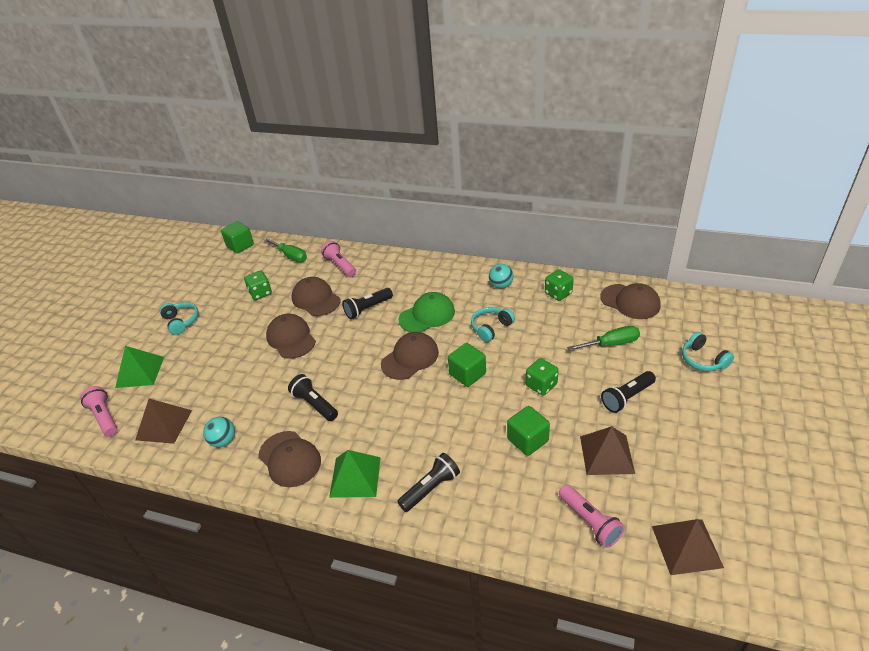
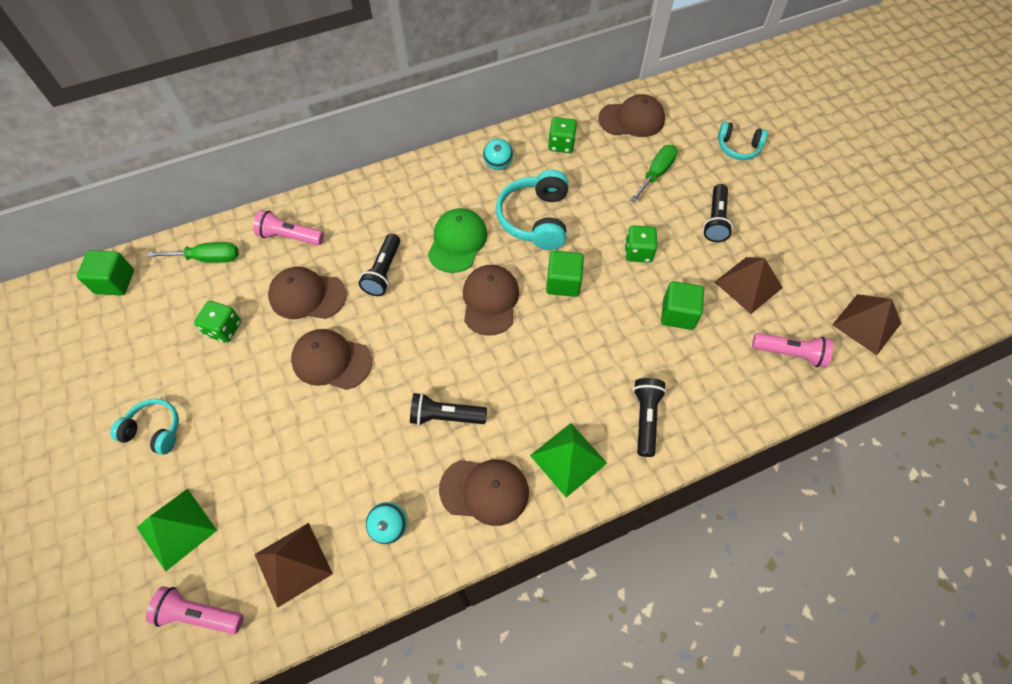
camera: 45 degrees left, 20 degrees up
turquoise headphones [471,307,515,342] -> turquoise headphones [496,170,568,250], size x1.63

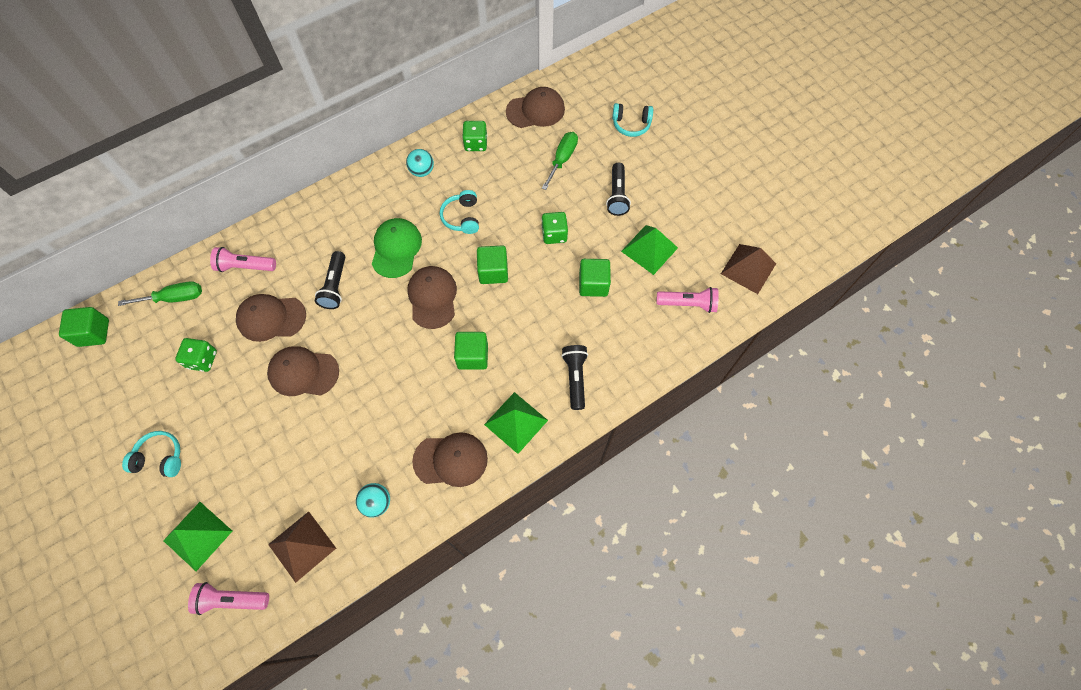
camera: 10 degrees left, 5 degrees up
black flashlight [410,393,487,425] -> none
turquoise headphones [496,170,568,250] -> turquoise headphones [440,190,479,234], size x0.61
brown pyramid [715,257,783,314] -> green pyramid [621,225,678,275]
none -> green cube [454,332,488,370]

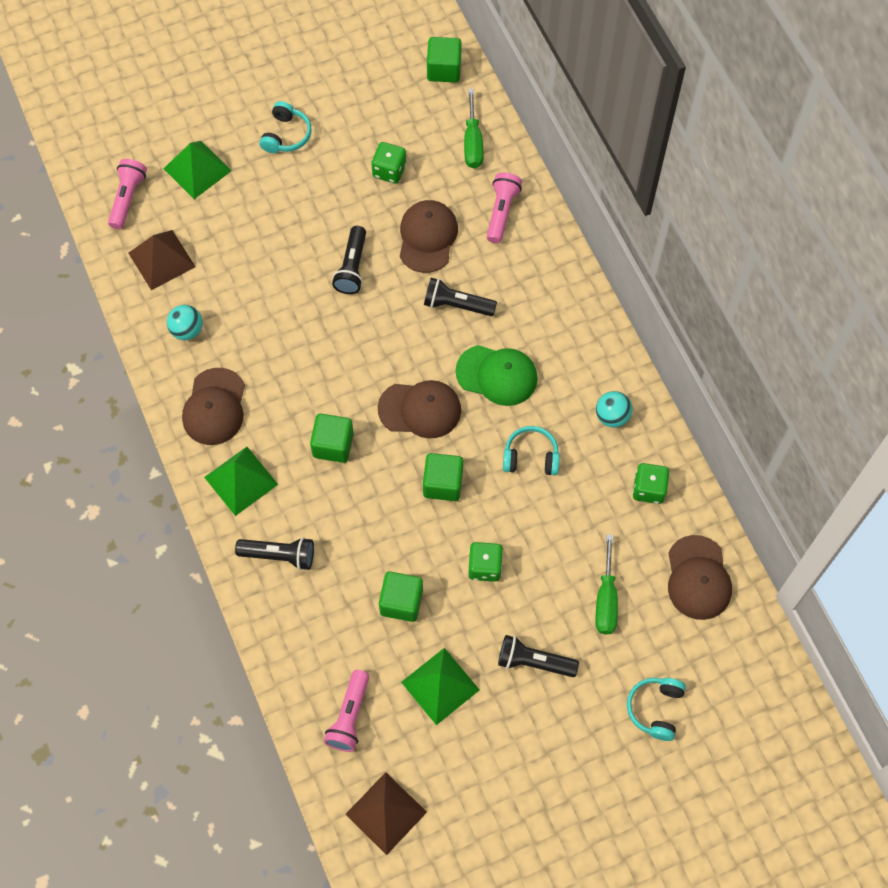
camera: 100 degrees right, 0 degrees up
brown cap [267,346,339,396] -> black flashlight [332,226,366,294]
green screwdriver [542,132,578,190] -> green screwdriver turned 60 degrees clockwise [595,534,618,634]

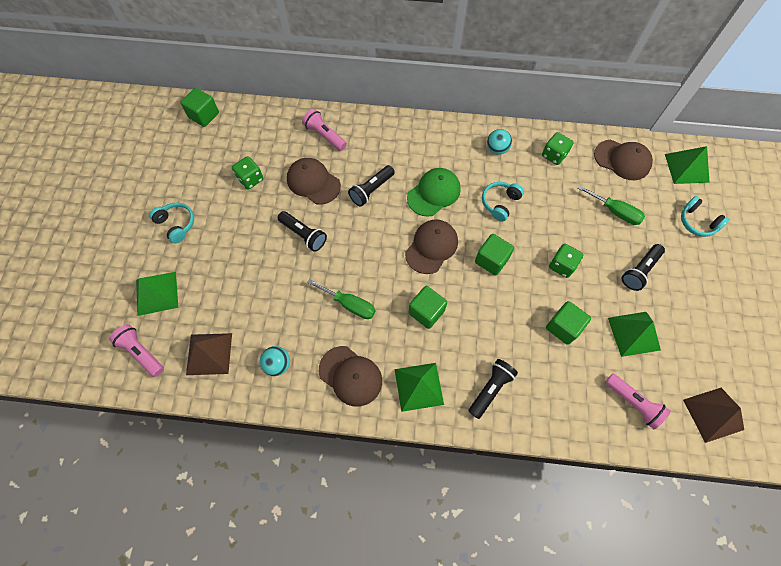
camera: 60 degrees left, 0 degrees up
green screwdriver [464,89,484,169] -> green screwdriver moved to [307,279,375,319]
none -> green pyramid [665,146,710,184]

